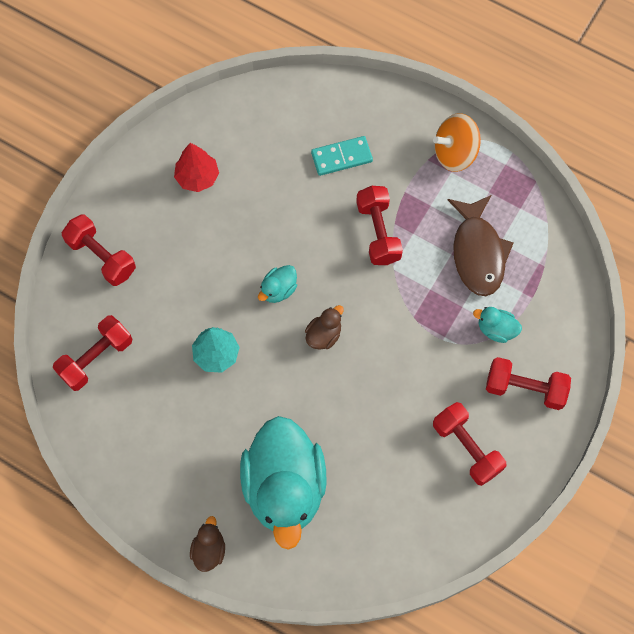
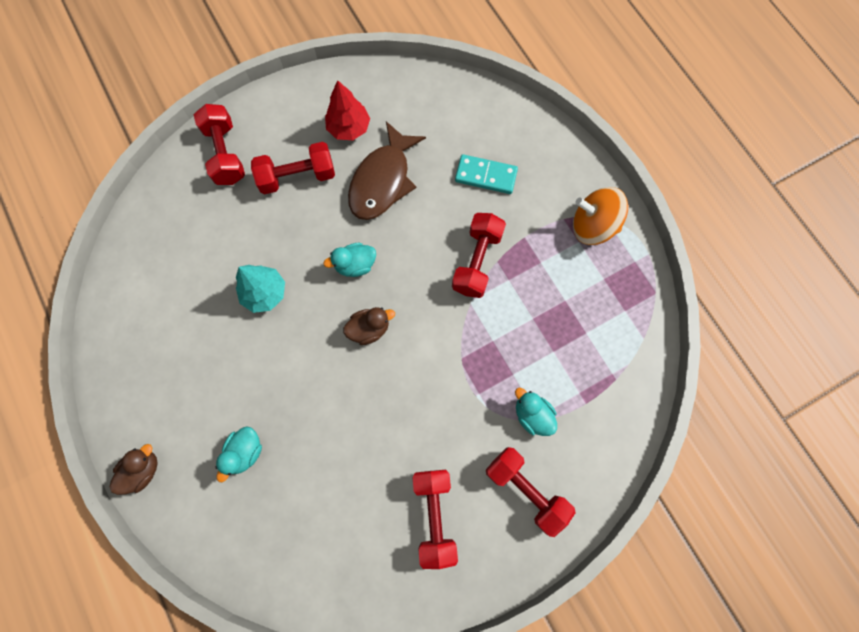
camera: 30 degrees right, 5 degrees up
red dumbbell [53,315,132,391] -> red dumbbell moved to [251,142,335,194]
turquoise duck [240,416,327,550] -> turquoise duck [216,426,262,482], size x0.40
brown fish [448,195,514,296] -> brown fish moved to [348,121,426,220]

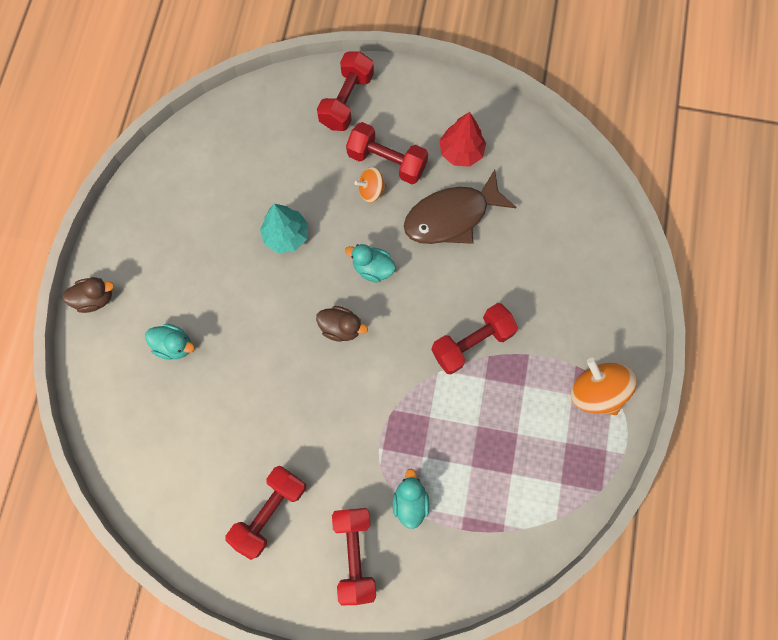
camera: 40 degrees right, 0 degrees up
turquoise duck [216,426,262,482] -> turquoise duck turned 135 degrees counterclockwise [145,324,194,360]
turquoise domino [455,154,518,194] -> none
none -> orange spinning top [354,167,387,203]

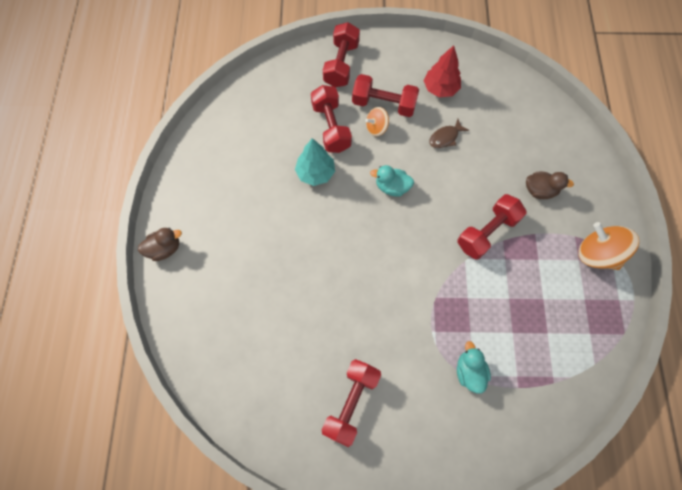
camera: 10 degrees left, 5 degrees down
turquoise duck [145,324,194,360] -> none
brown duck [316,306,368,342] -> brown duck moved to [526,172,574,199]
red dumbbell [332,508,376,605] -> red dumbbell moved to [311,85,352,153]
brown fish [404,170,517,244] -> brown fish [429,119,469,148], size x0.47

